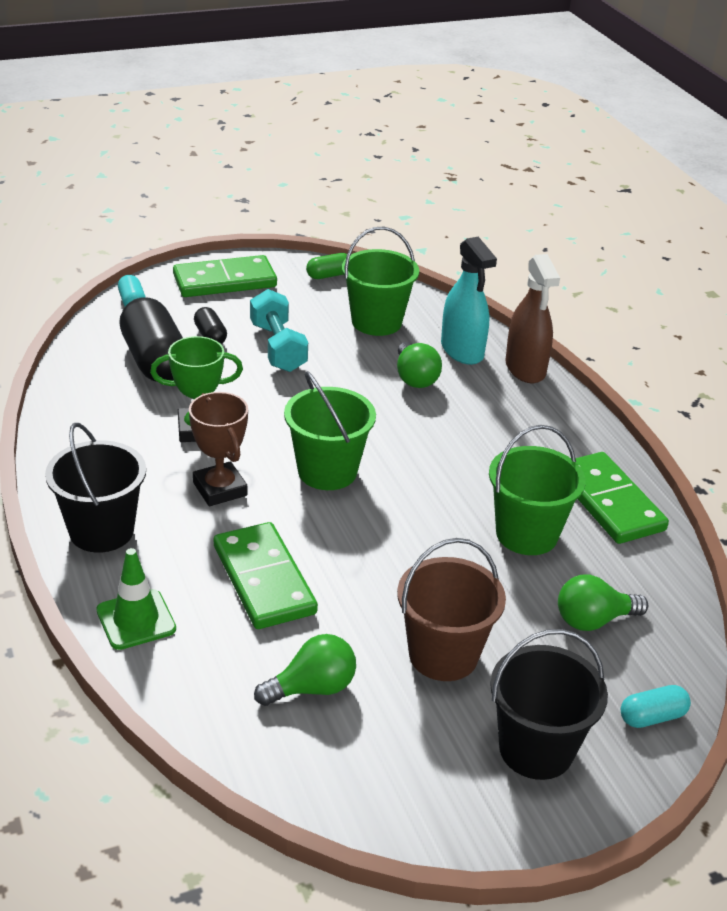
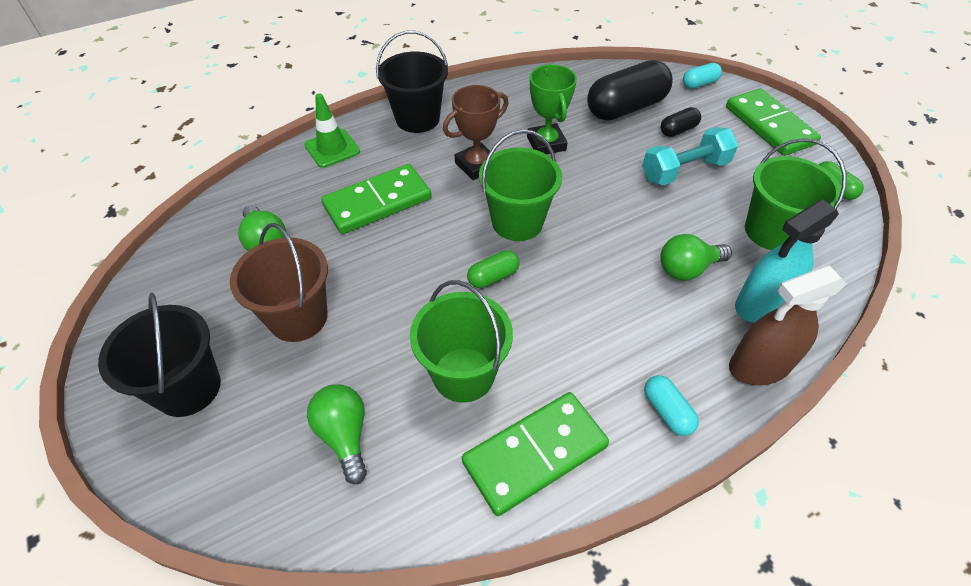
camera: 85 degrees right, 15 degrees up
turquoise capsule [621,685,691,728] -> turquoise capsule moved to [644,375,699,436]
none -> green capsule [467,250,520,288]

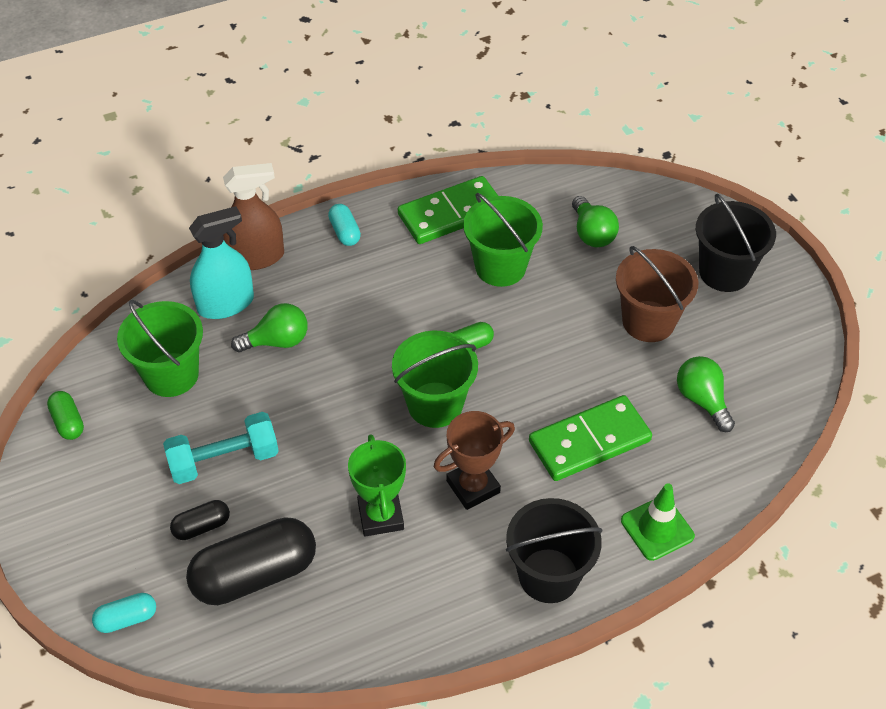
camera: 175 degrees left, 0 degrees up
green domino [726,89,821,156] -> none

